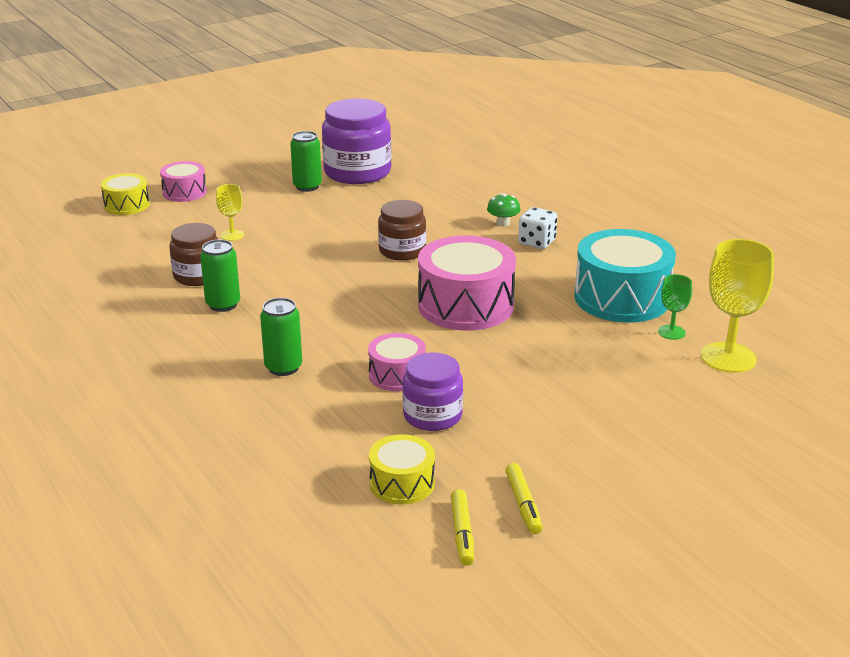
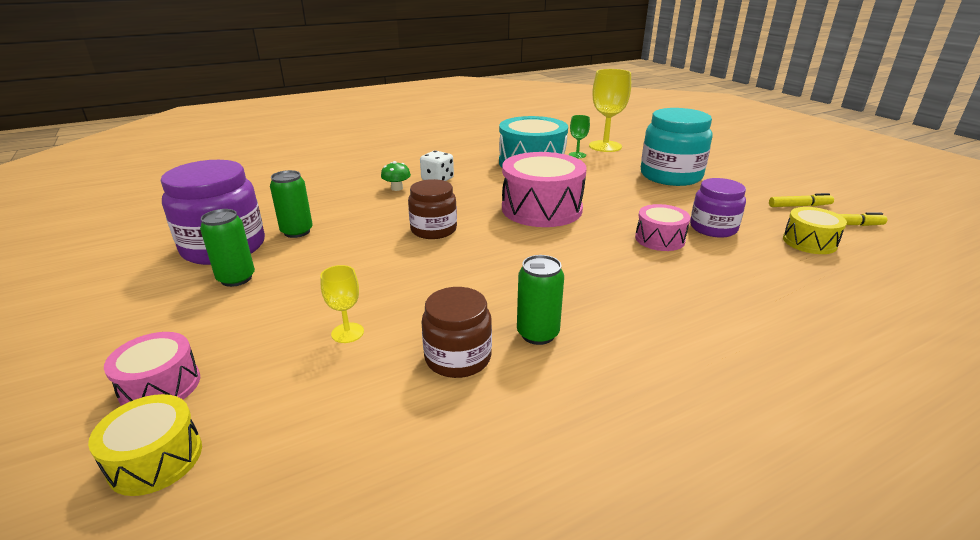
camera: 85 degrees left, 0 degrees up
green can [260,298,302,376] -> green can moved to [270,170,313,238]
none -> turquoise jar [641,108,713,186]

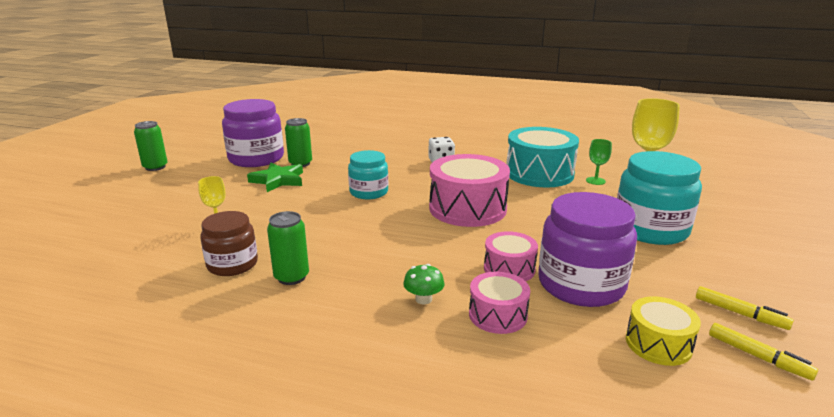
camera: 45 degrees right, 5 degrees down
yellow drum [88,394,202,496] -> none
pink drum [104,332,200,406] -> pink drum moved to [469,271,530,334]
green can [200,209,255,287] -> green can moved to [134,121,167,171]
green mushroom [381,161,411,191] -> green mushroom moved to [403,264,445,305]
brown jar [408,179,457,239] -> turquoise jar [348,150,388,199]
purple jar [690,178,746,238] -> purple jar [538,192,637,307], size x1.62
none -> green star [247,163,303,192]

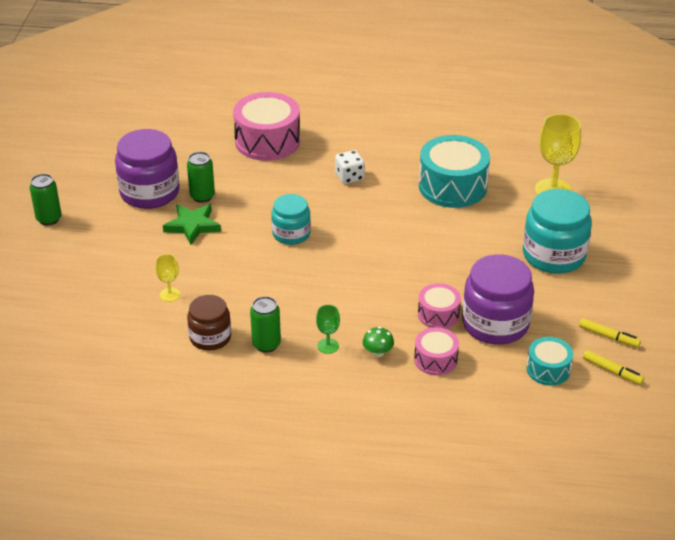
camera: 10 degrees left, 15 degrees up
pink drum [429,154,510,227] -> pink drum moved to [233,92,300,161]
green goblet [586,139,612,185] -> green goblet moved to [316,305,340,354]
yellow drum [626,296,701,366] -> turquoise drum [526,337,573,386]

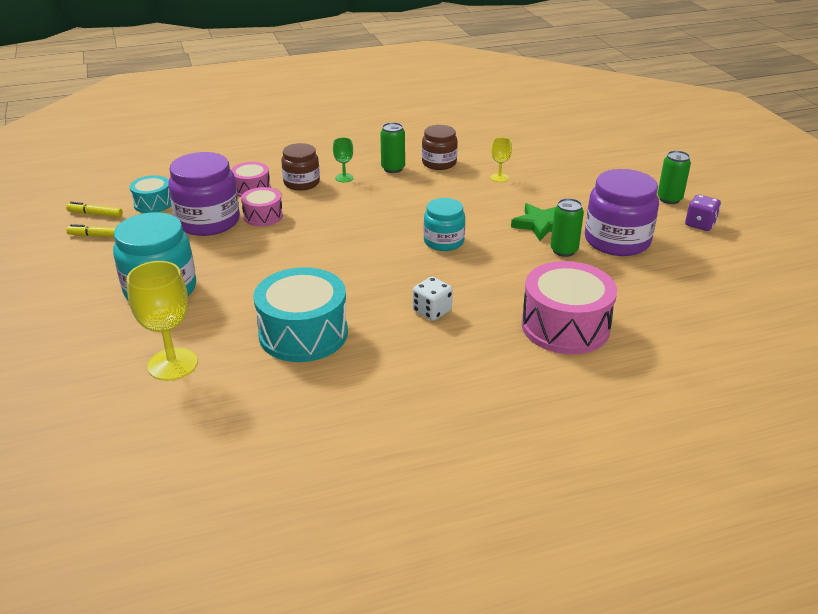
camera: 155 degrees right, 5 degrees down
green mushroom [363,327,394,357] -> brown jar [281,143,320,191]
none -> purple dice [685,195,721,231]

